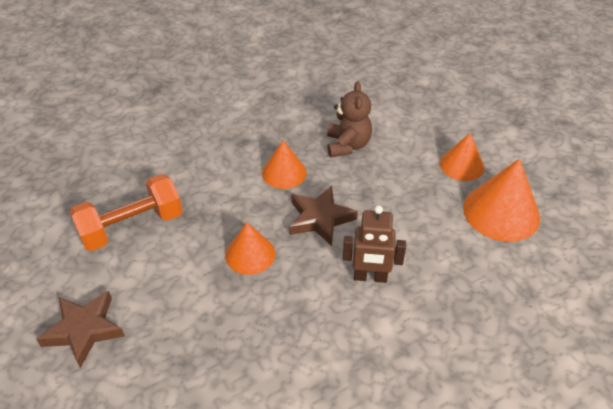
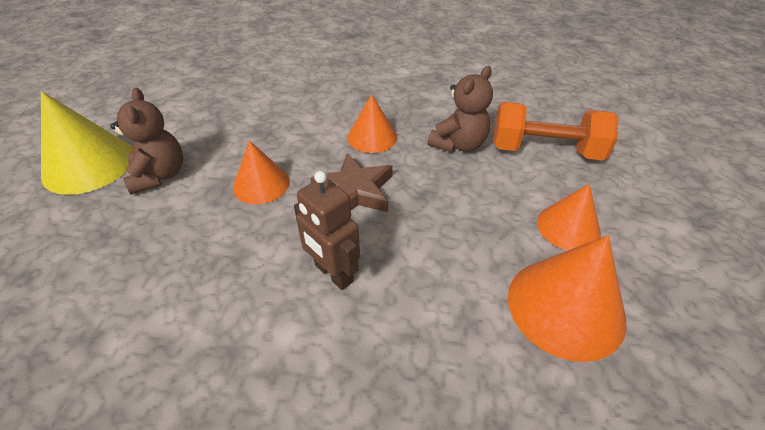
camera: 40 degrees right, 0 degrees up
brown star [36,291,125,368] -> yellow cone [41,91,134,195]
orange dumbbell [70,174,183,251] -> orange dumbbell moved to [493,102,618,160]
none -> brown teddy bear [110,88,183,194]

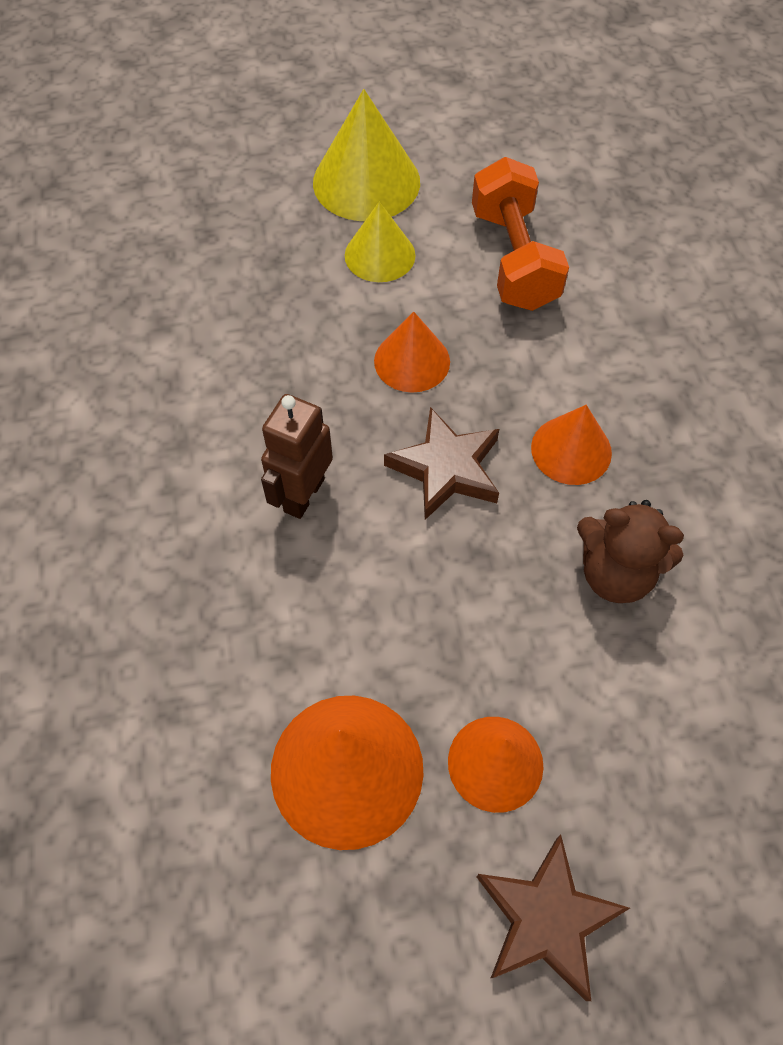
camera: 70 degrees right, 15 degrees up
brown teddy bear [110,88,183,194] -> yellow cone [345,202,416,282]
orange dumbbell [493,102,618,160] -> orange dumbbell moved to [472,157,569,311]
none -> brown star [477,834,630,1001]

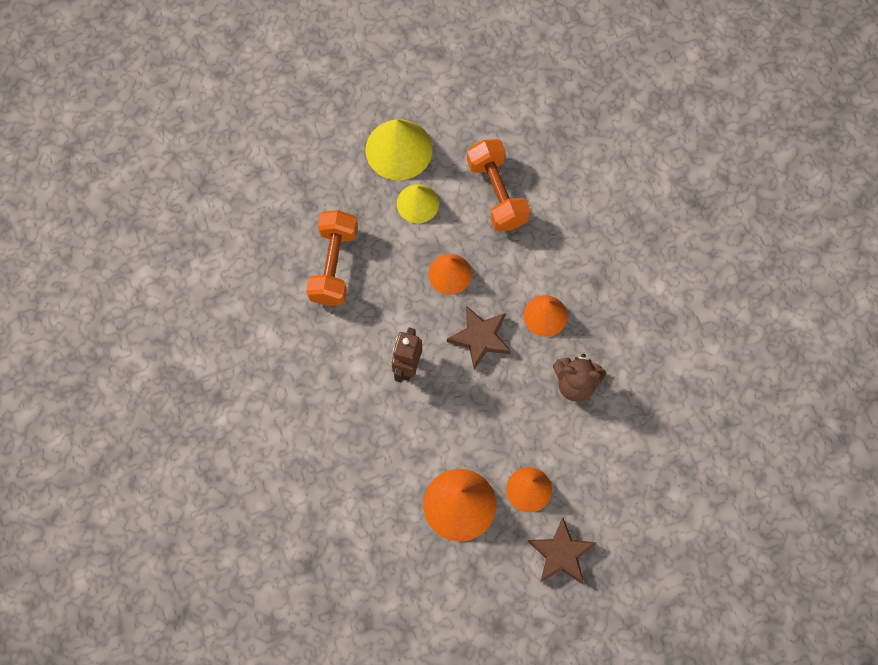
camera: 10 degrees left, 10 degrees up
none -> orange dumbbell [306,210,358,306]

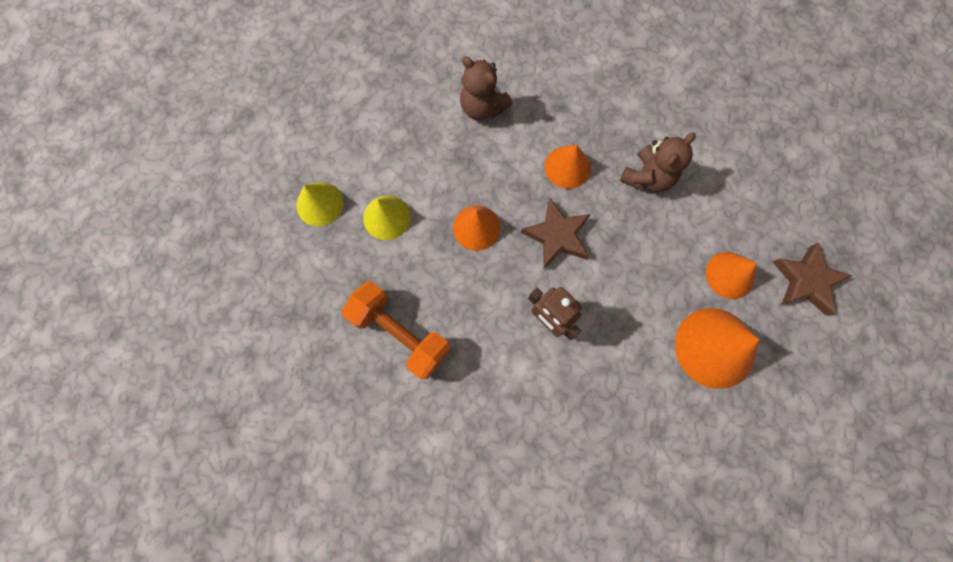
camera: 60 degrees left, 5 degrees up
yellow cone [365,119,433,180] -> yellow cone [296,182,343,226], size x0.63
orange dumbbell [467,139,530,232] -> none
none -> brown teddy bear [460,56,513,121]

